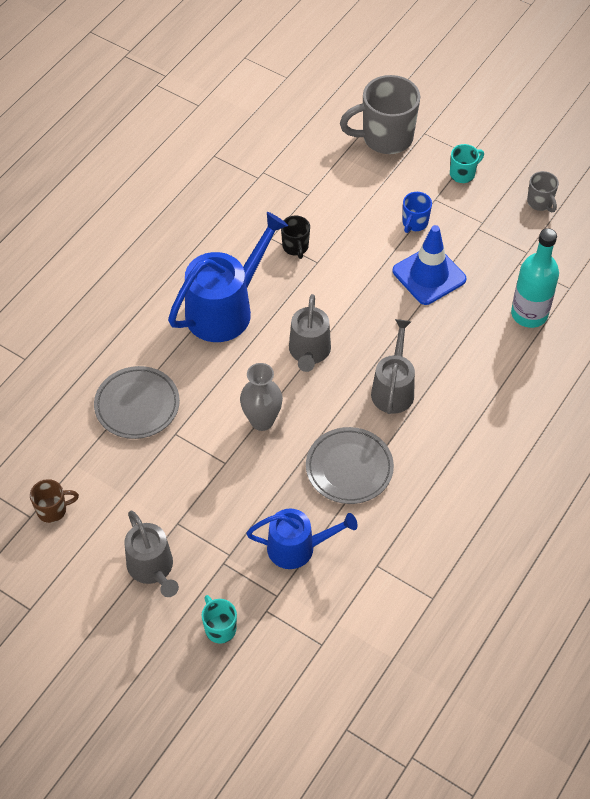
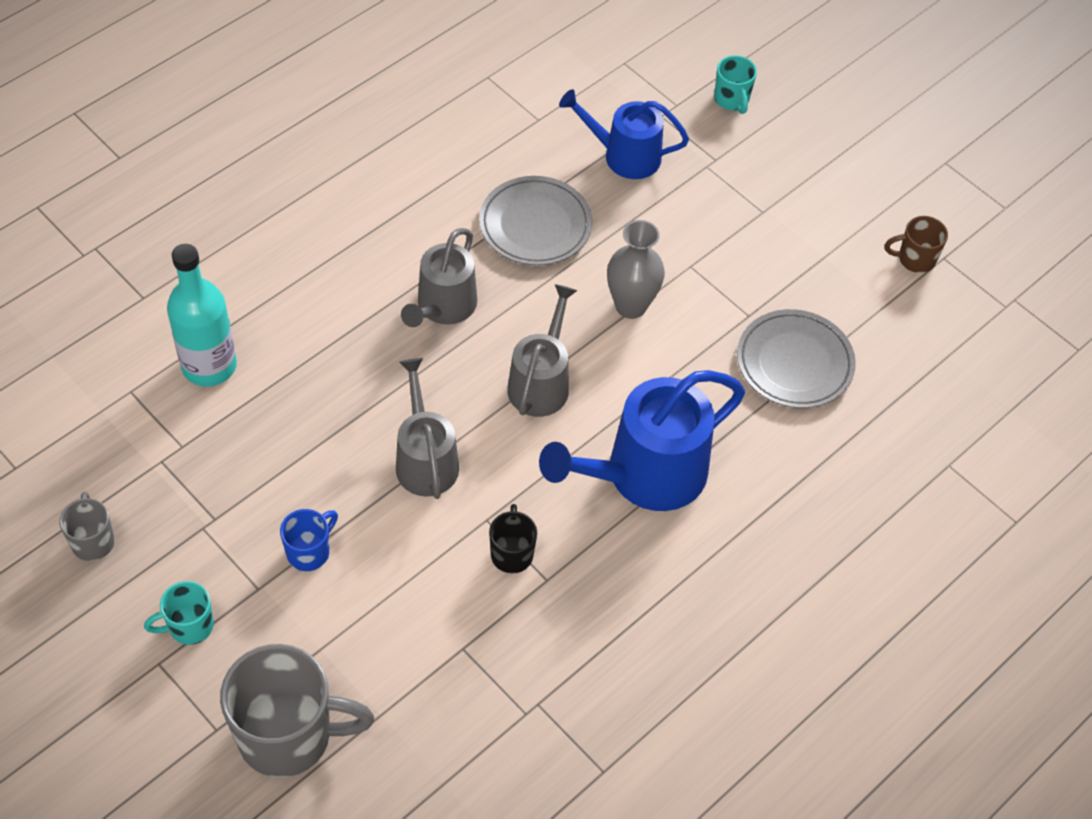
camera: 170 degrees left, 0 degrees up
grey watering can [124,511,179,597] -> grey watering can moved to [396,358,459,499]
blue traffic cone [392,225,466,305] -> none

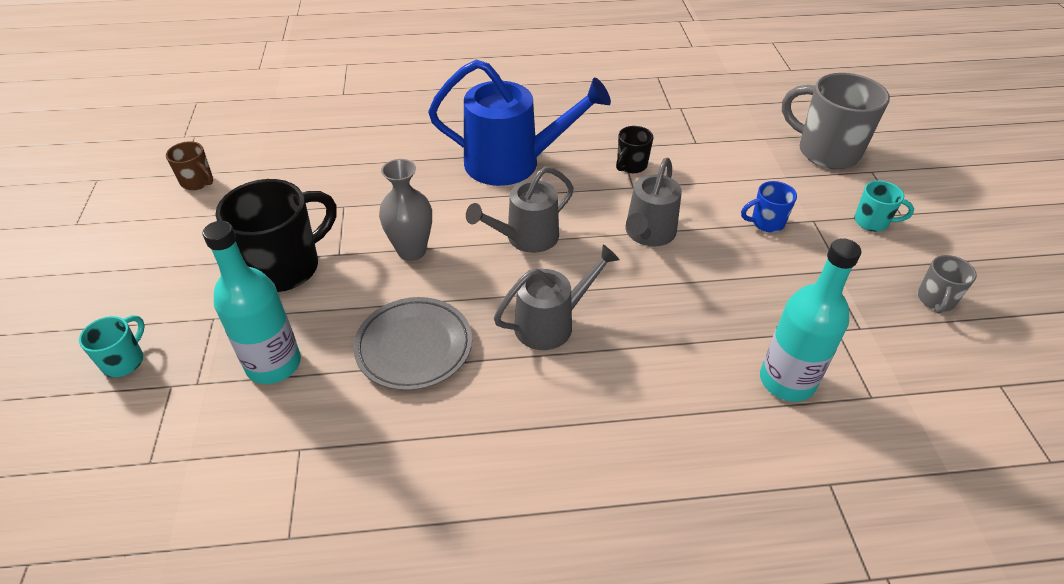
camera: 140 degrees left, 10 degrees down
blue watering can [559,89,689,179] -> turquoise bottle [203,221,301,384]
grey plate [737,309,856,408] -> none
none -> black mug [216,179,337,292]

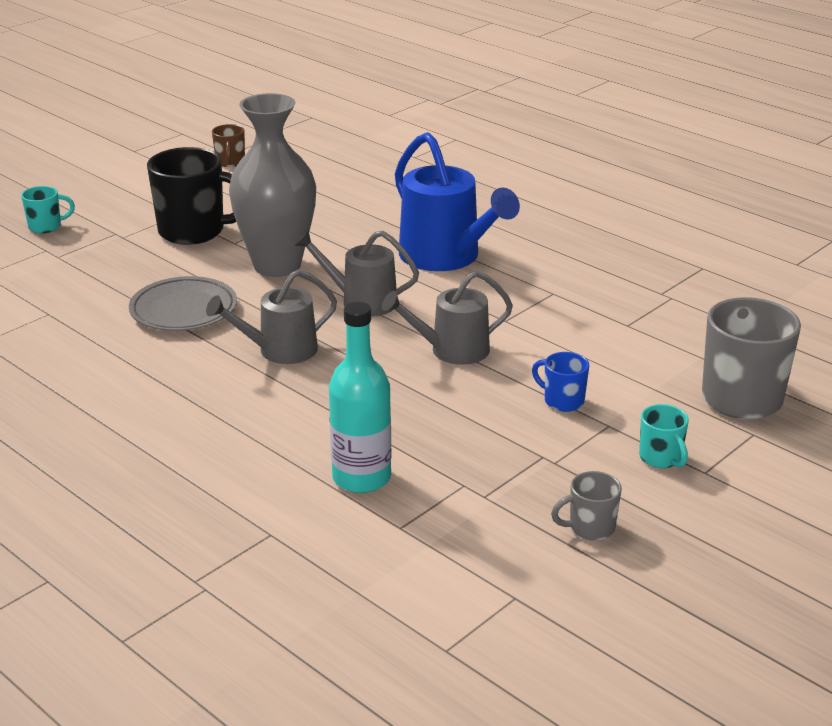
camera: 50 degrees right, 15 degrees down
turquoise bottle [203,221,301,384] -> none
grey vase [379,159,432,261] -> grey vase [229,93,316,277], size x1.72
grey watering can [494,244,620,350] -> grey watering can turned 135 degrees clockwise [206,269,337,364]
black mug [616,126,653,173] -> none

